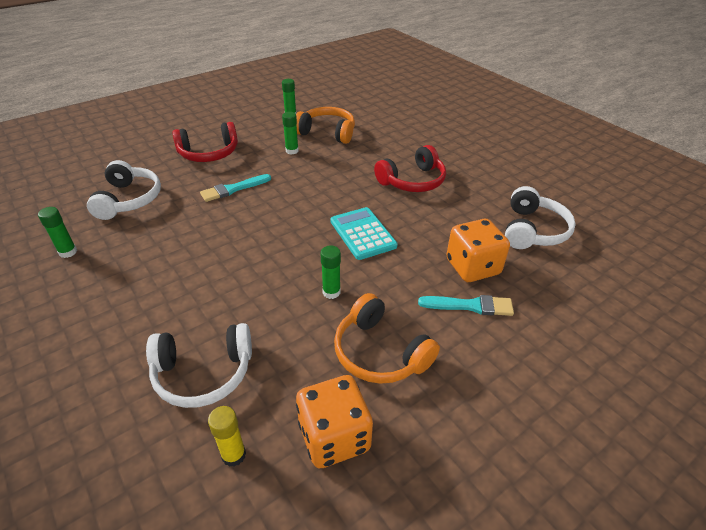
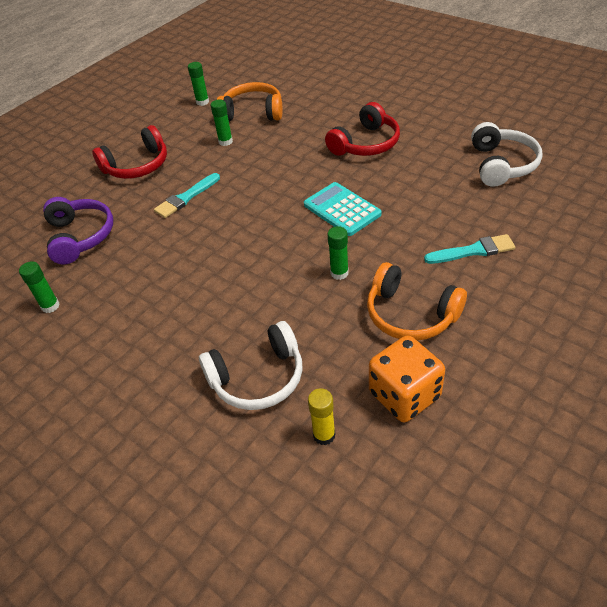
camera: 10 degrees left, 5 degrees up
white headphones [87,160,161,220] -> purple headphones [43,197,113,264]
orange dice [446,219,510,282] -> none

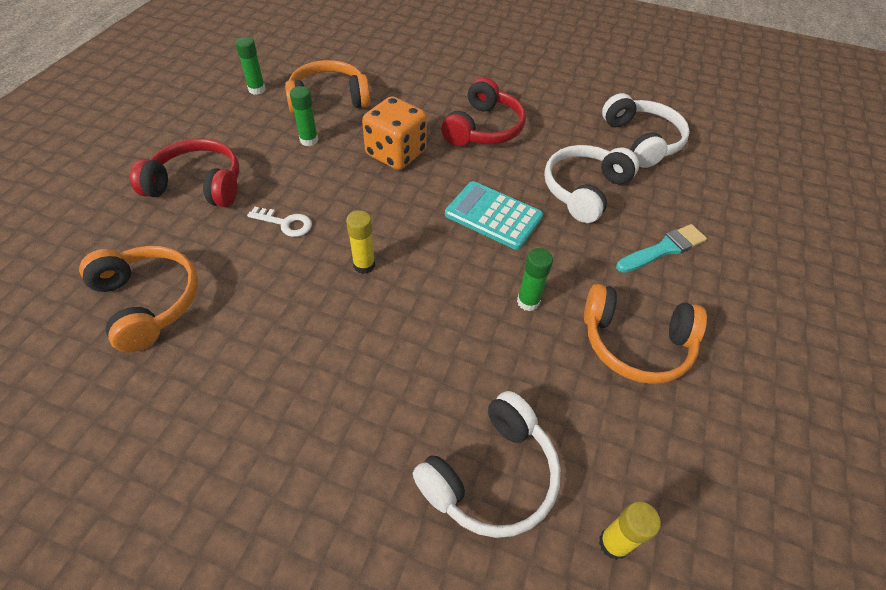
camera: 25 degrees left, 5 degrees up
green glue stick [19,261,60,313] -> none
purple headphones [43,197,113,264] -> orange headphones [79,246,198,352]
red headphones [92,125,167,179] -> red headphones turned 120 degrees counterclockwise [130,138,239,207]
turquoise brush [154,173,220,218] -> white key [247,207,312,237]
orange dice [369,336,445,422] -> orange dice moved to [362,96,427,170]
none -> yellow glue stick [346,210,375,274]
none -> white headphones [544,145,639,223]

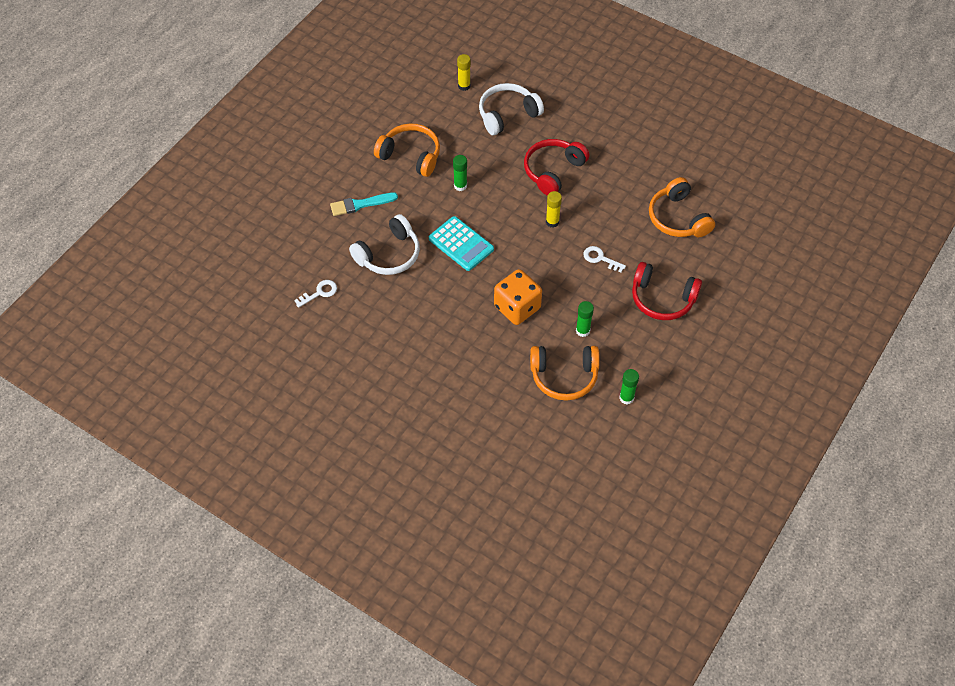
camera: 165 degrees left, 5 degrees up
red headphones [441,77,526,146] -> red headphones moved to [524,139,590,196]
white headphones [602,93,690,168] -> white key [294,280,337,308]

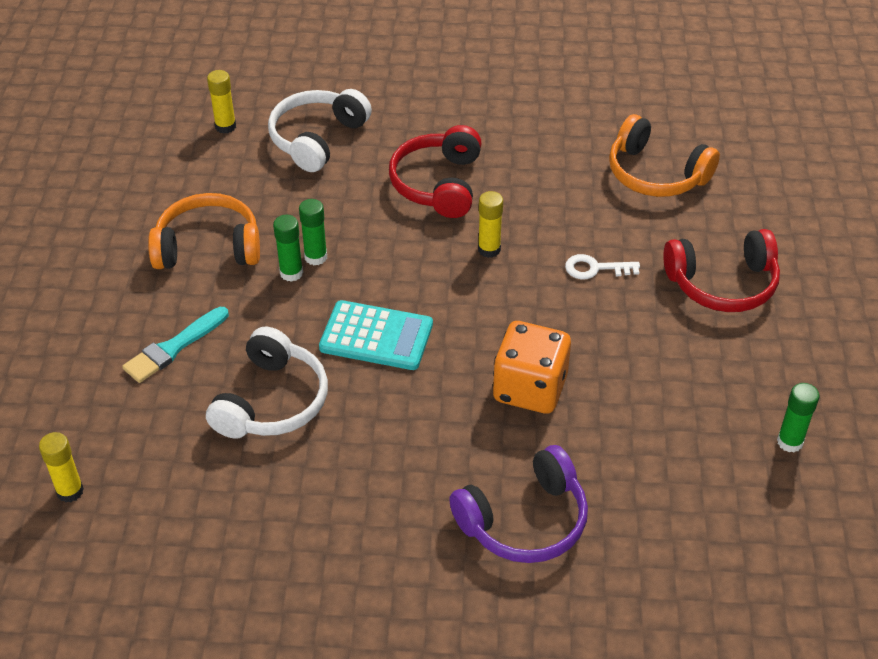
camera: 30 degrees left, 10 degrees down
white key [294,280,337,308] -> none
orange headphones [530,346,600,401] -> none
green glue stick [576,301,594,337] -> green glue stick moved to [273,215,303,282]
none -> yellow glue stick [39,432,84,503]
none -> purple headphones [449,445,588,563]

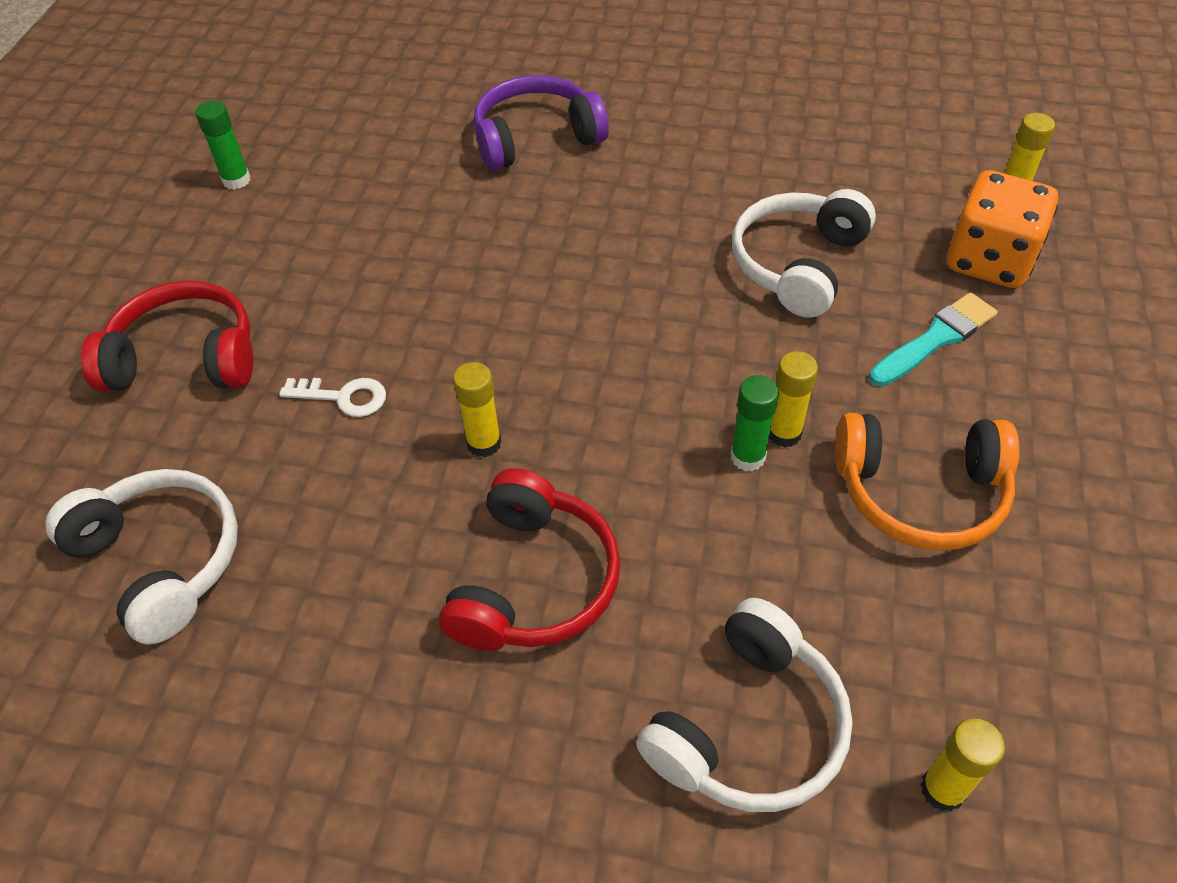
camera: 170 degrees left, 5 degrees up
green glue stick [273,215,303,282] -> yellow glue stick [769,351,818,447]
turquoise calculator [319,300,433,370] -> none
orange dice [493,321,571,414] -> orange dice moved to [947,170,1058,288]
orange headphones [609,114,720,197] -> white headphones [45,469,238,645]

